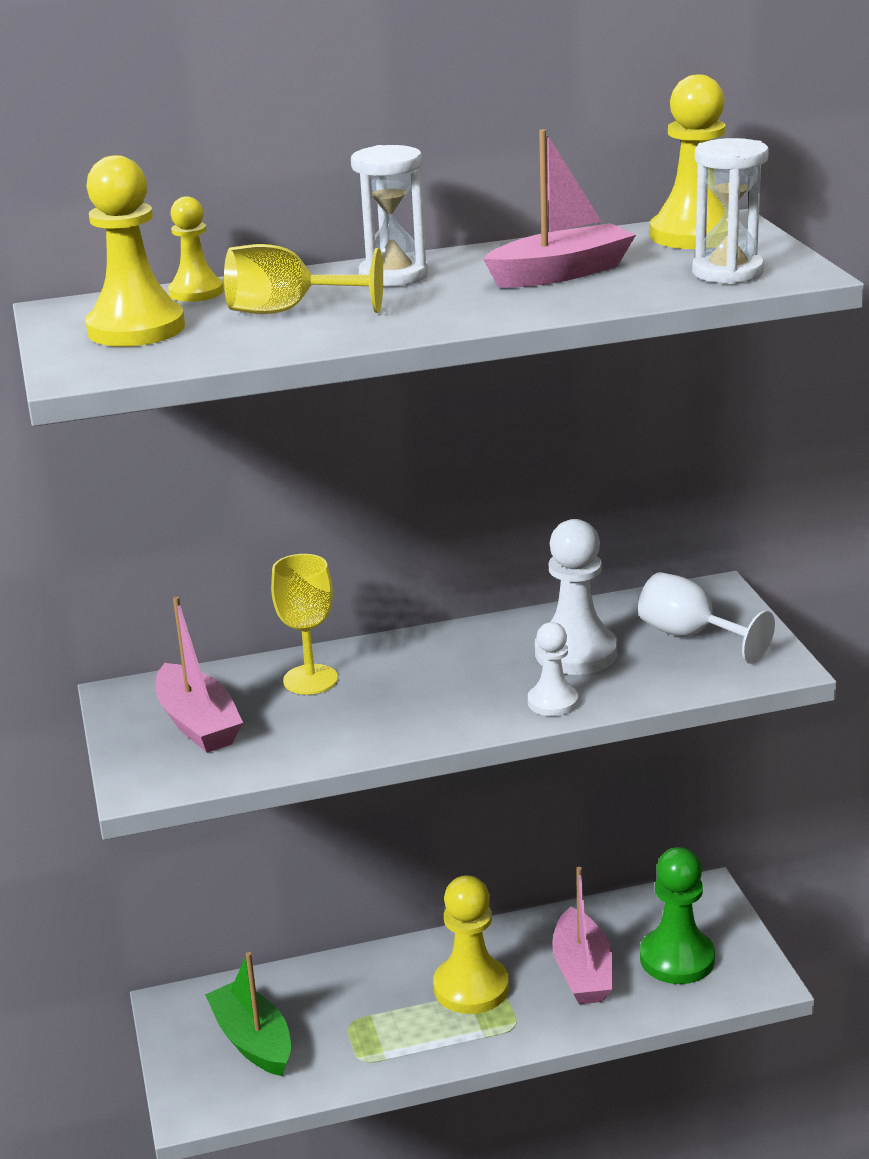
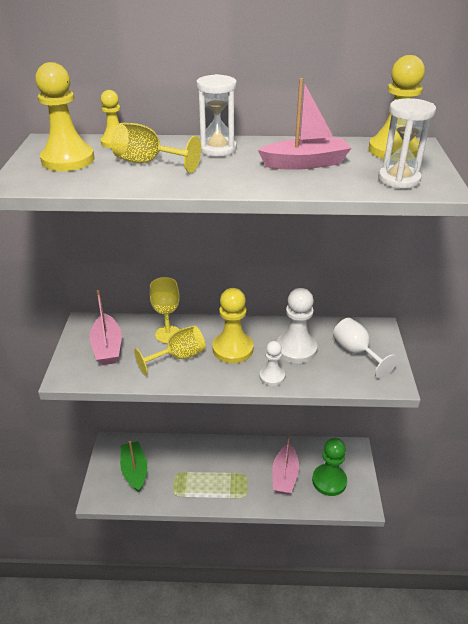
camera: 15 degrees right, 10 degrees up
yellow pawn [433,875,509,1014] -> yellow pawn moved to [212,288,254,363]
none -> yellow goblet [134,326,206,375]

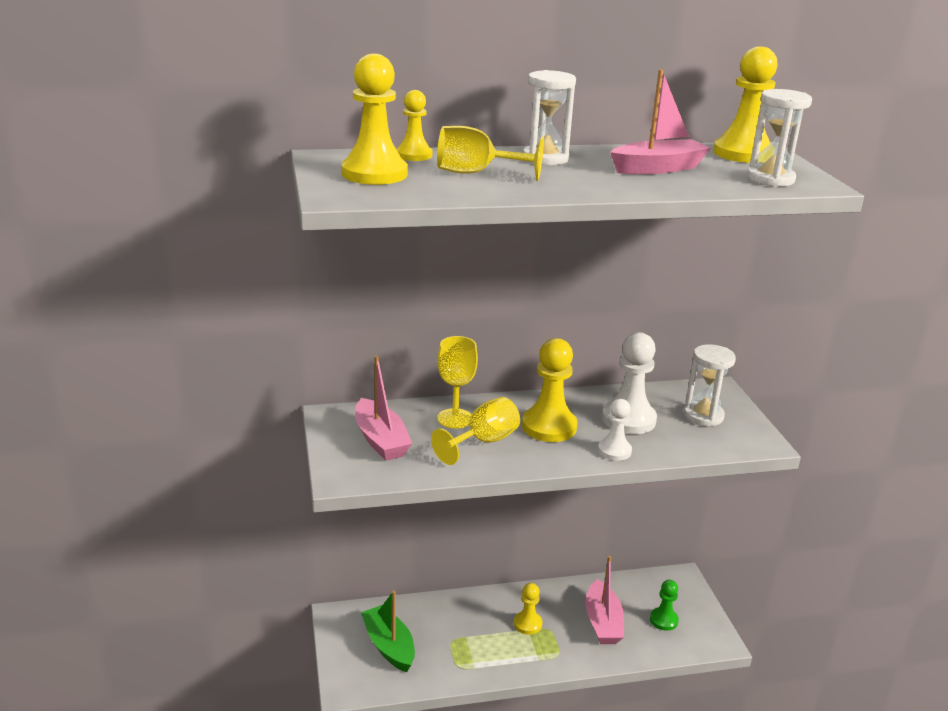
camera: 15 degrees left, 10 degrees down
green pawn [312,438,347,496] -> green pawn [650,580,679,631], size x0.59
white goblet [333,318,398,378] -> white hourglass [684,344,736,427]
none -> yellow pawn [514,583,543,635]

